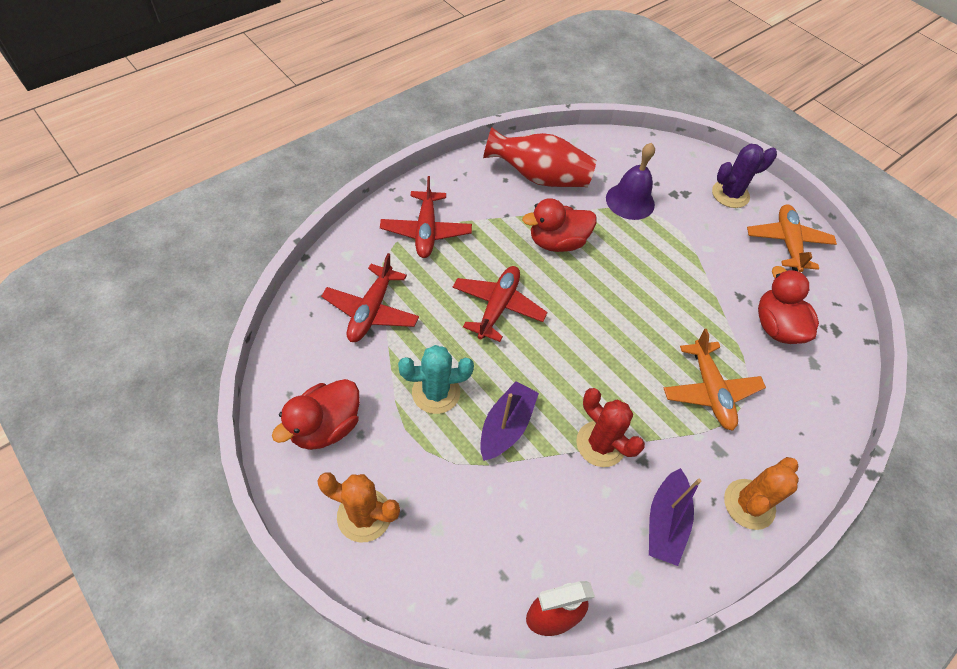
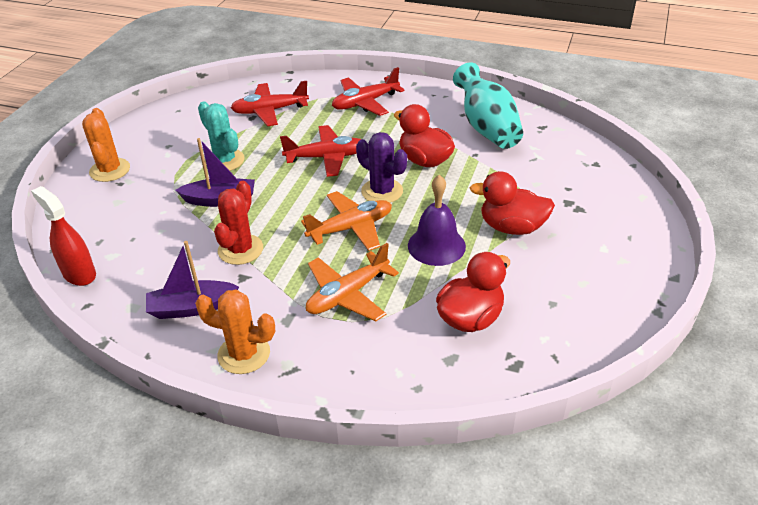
camera: 65 degrees right, 15 degrees down
red duck [272,379,360,450] -> red duck moved to [470,171,555,235]
red vase [483,127,596,187] -> turquoise vase [453,63,523,149]
purple bell [606,143,655,220] -> purple bell moved to [408,175,466,266]
purple cactus [712,144,777,208] -> purple cactus moved to [356,132,407,203]
orange plane [747,204,837,272] -> orange plane moved to [301,191,392,251]

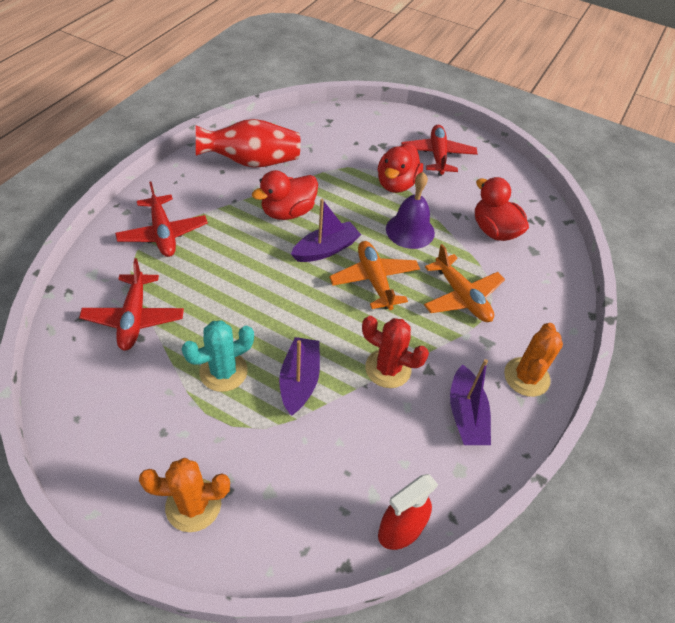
camera: 85 degrees left, 10 degrees up
red plane [280,125,361,177] -> red plane moved to [401,125,478,176]
purple cactus [356,132,407,203] -> purple boat [291,199,361,262]
turquoise vase [453,63,523,149] -> red vase [196,119,301,168]

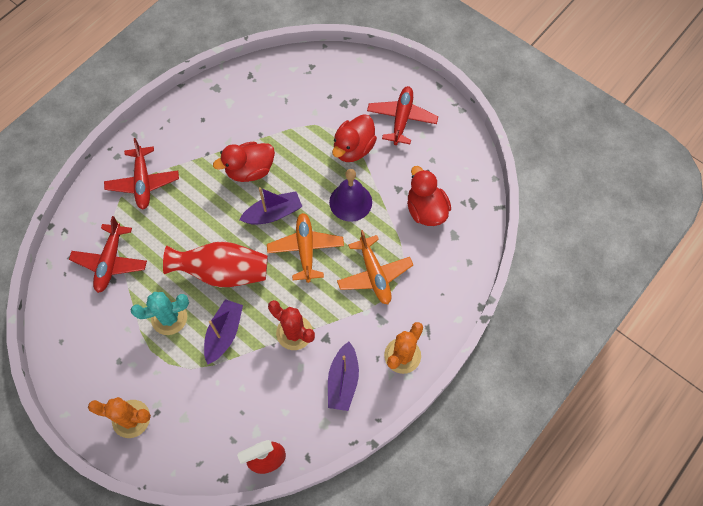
camera: 15 degrees right, 15 degrees up
red vase [196,119,301,168] -> red vase moved to [163,241,268,287]

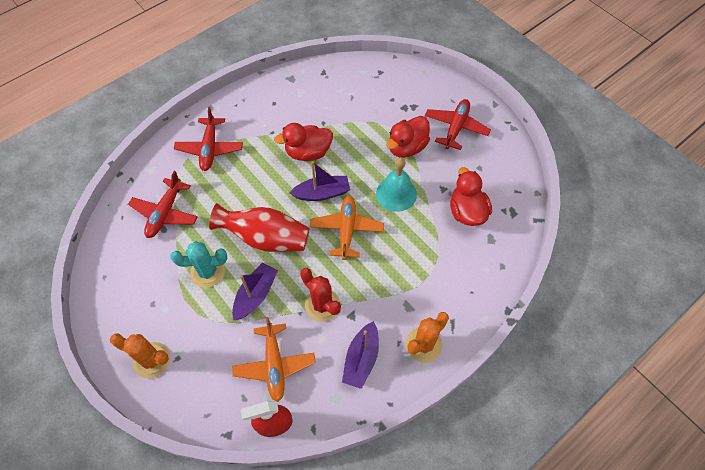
camera: 10 degrees right, 5 degrees down
purple bell [329,169,372,222] -> turquoise bell [376,157,417,212]
orange plane [337,230,413,304] -> orange plane moved to [232,317,316,402]

